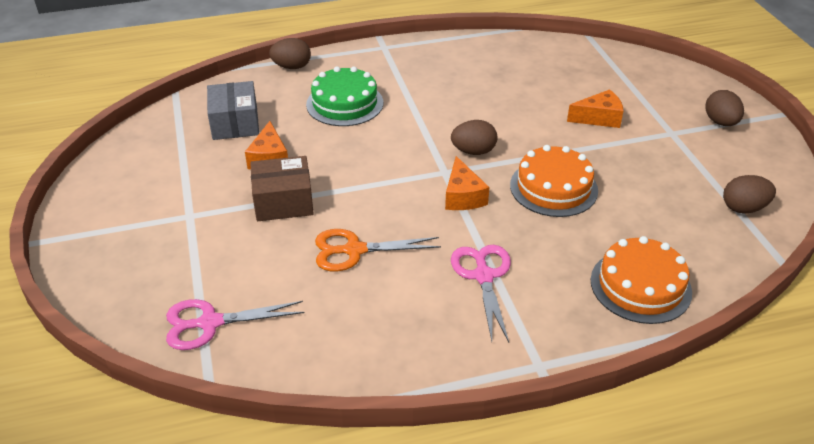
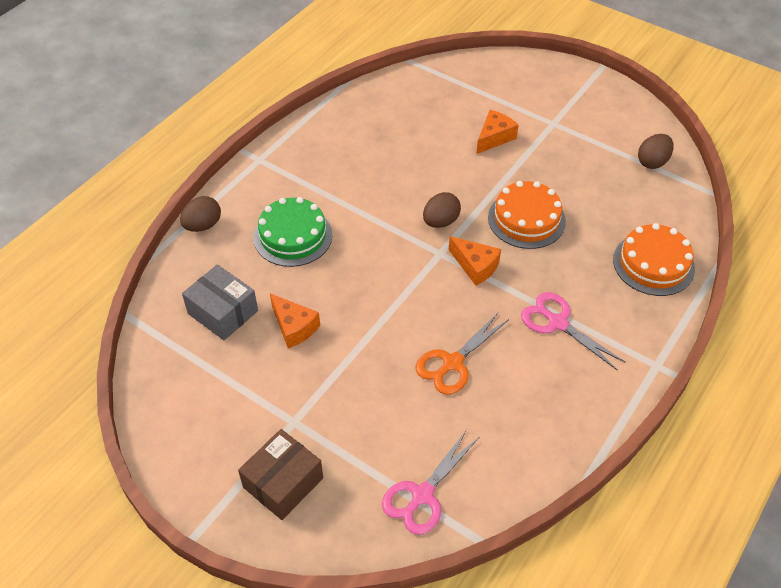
camera: 40 degrees left, 10 degrees up
brown box [250,156,314,221] -> brown box moved to [238,429,323,520]
brown egg [705,90,744,126] -> none

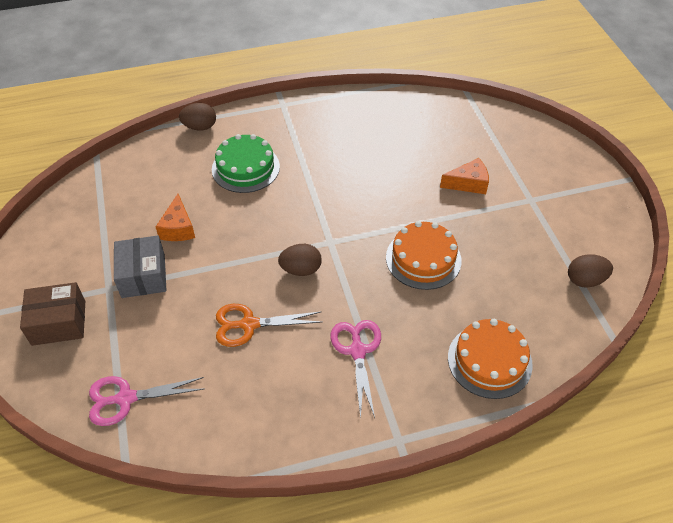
camera: 40 degrees right, 0 degrees up
grey box [182,265,258,340] -> grey box moved to [114,236,166,298]
brown egg [423,192,461,228] -> brown egg moved to [278,244,322,276]
orange cheese [449,236,501,286] -> none

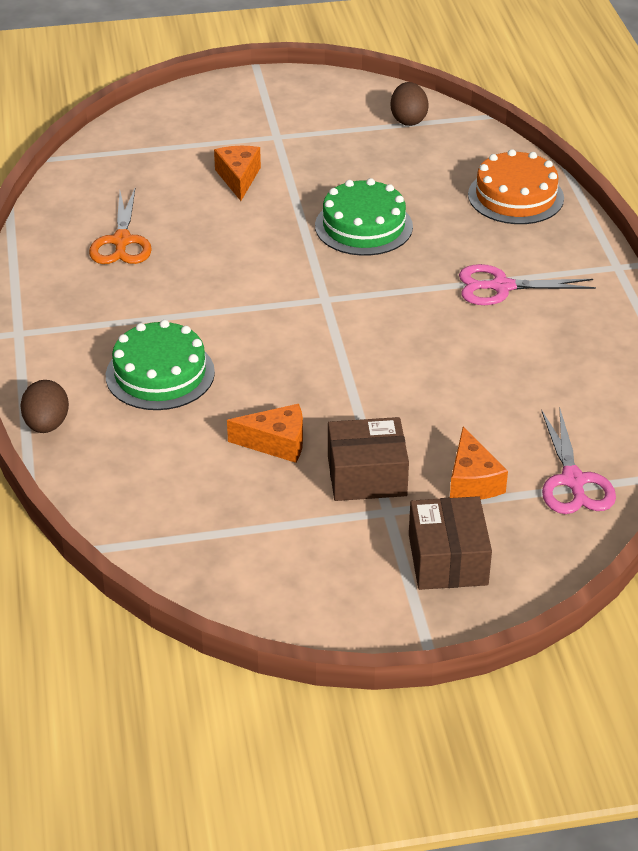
camera: 85 degrees left, 10 degrees down
grey box [114,236,166,298] -> brown box [328,417,409,501]
orange scissors [216,304,322,347] -> orange scissors moved to [89,189,152,264]
brown egg [278,244,322,276] -> none
orange cake [386,221,462,290] -> green cake [315,178,413,256]
none -> orange cheese [450,426,508,499]

